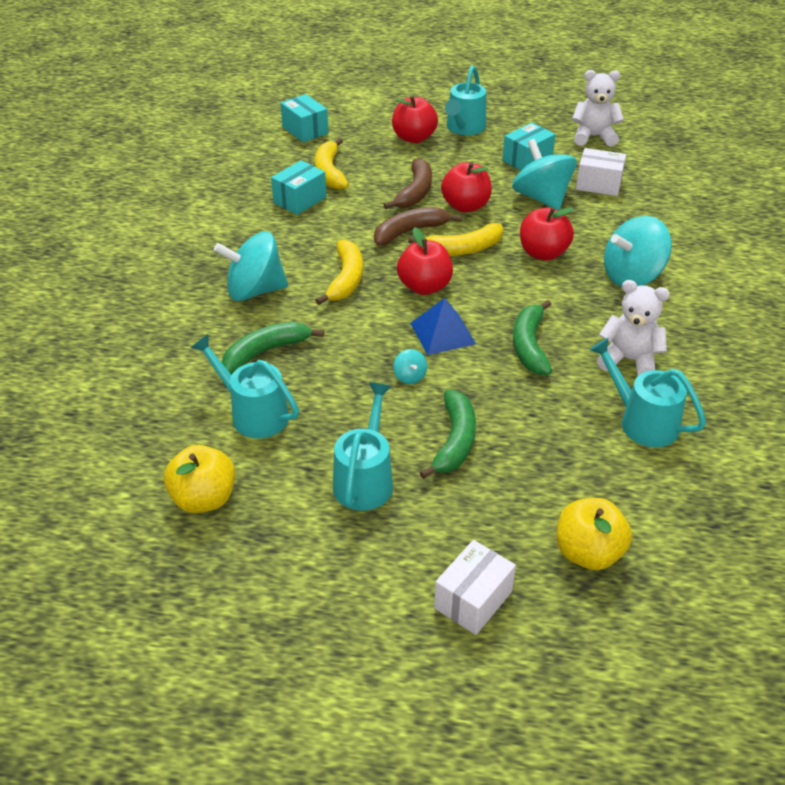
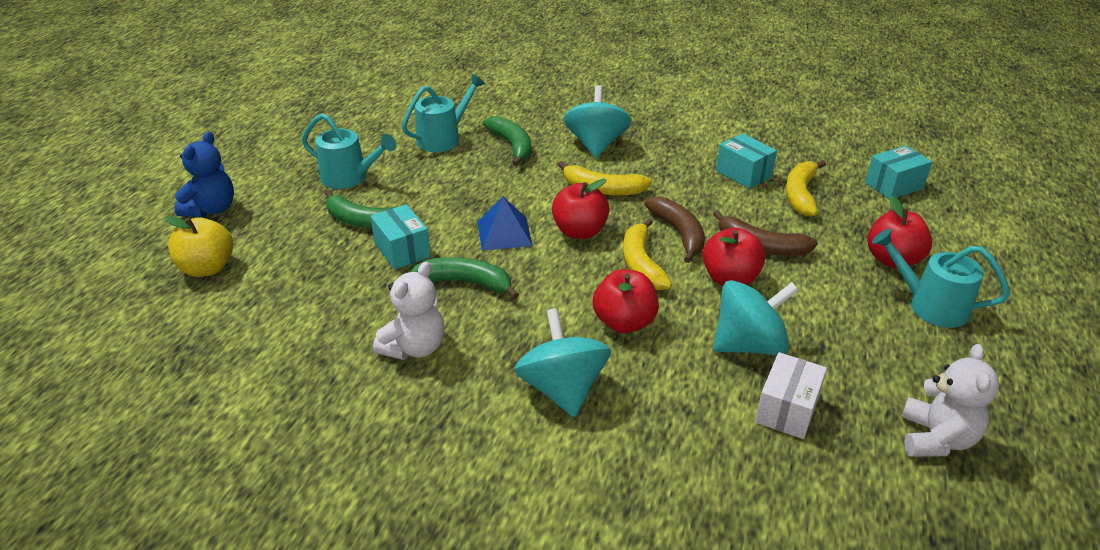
camera: 100 degrees right, 5 degrees down
yellow apple [164,445,235,513] -> none
yellow banana [315,138,349,190] -> yellow banana turned 75 degrees counterclockwise [786,160,826,216]
turquoise spinning top [393,349,427,384] -> none
white box [434,540,516,635] -> blue teddy bear [175,131,234,218]
turquoise box [502,122,556,170] -> turquoise box moved to [370,204,431,270]
turquoise watering can [589,338,706,447] -> none

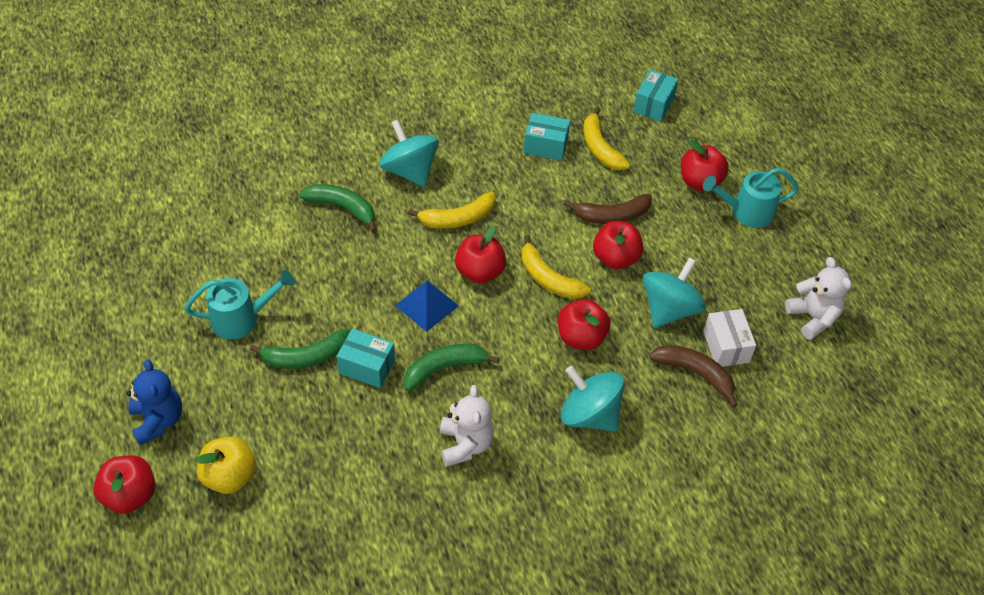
camera: 40 degrees left, 15 degrees up
turquoise watering can [402,74,485,152] -> none
brown banana [645,197,705,263] -> brown banana moved to [649,345,738,407]
none -> red apple [93,455,155,514]

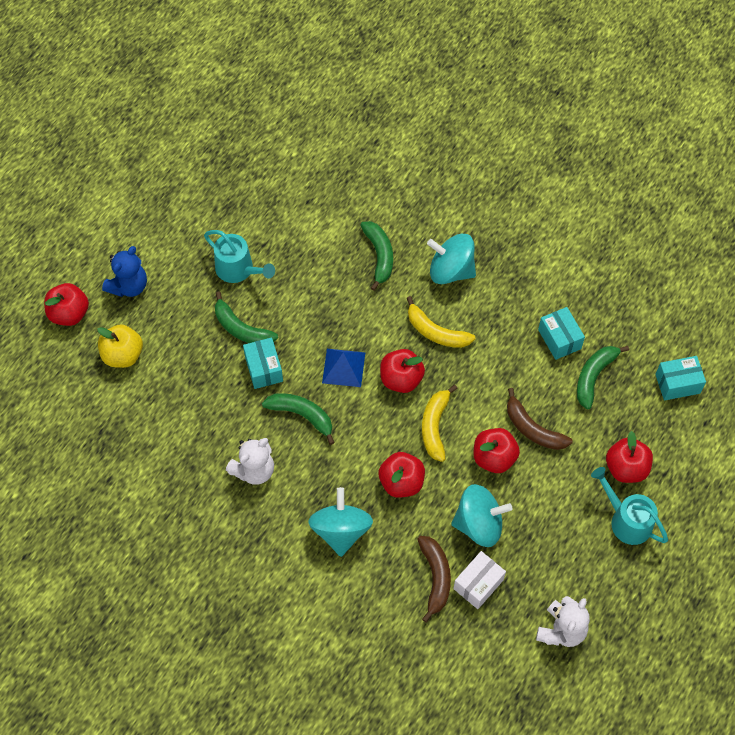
camera: 55 degrees right, 10 degrees up
turquoise spinning top [379,119,439,187] -> turquoise spinning top turned 90 degrees counterclockwise [427,234,476,284]
yellow banana [583,107,630,170] -> green banana [577,346,629,409]

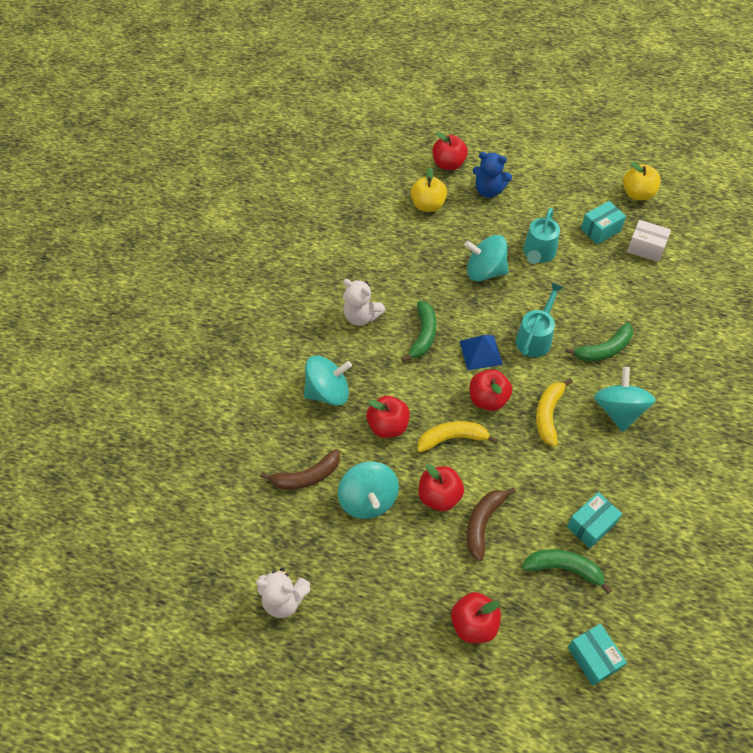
camera: 75 degrees right, 5 degrees down
green banana [215,291,278,343] -> turquoise spinning top [464,235,509,281]
turquoise box [243,337,283,389] -> turquoise box moved to [581,201,626,245]
white box [453,551,506,609] -> white box moved to [627,220,671,262]
turquoise watering can [591,467,668,545] -> turquoise watering can moved to [516,282,564,357]
none -> yellow apple [623,162,661,200]

